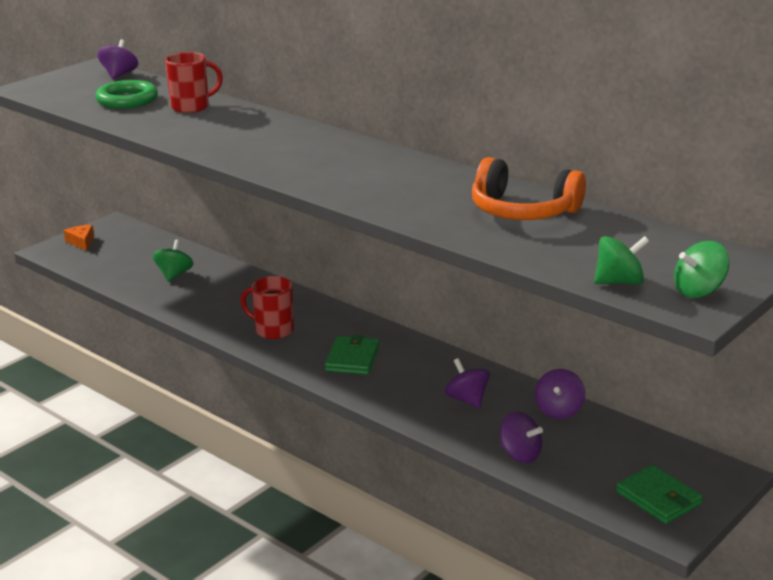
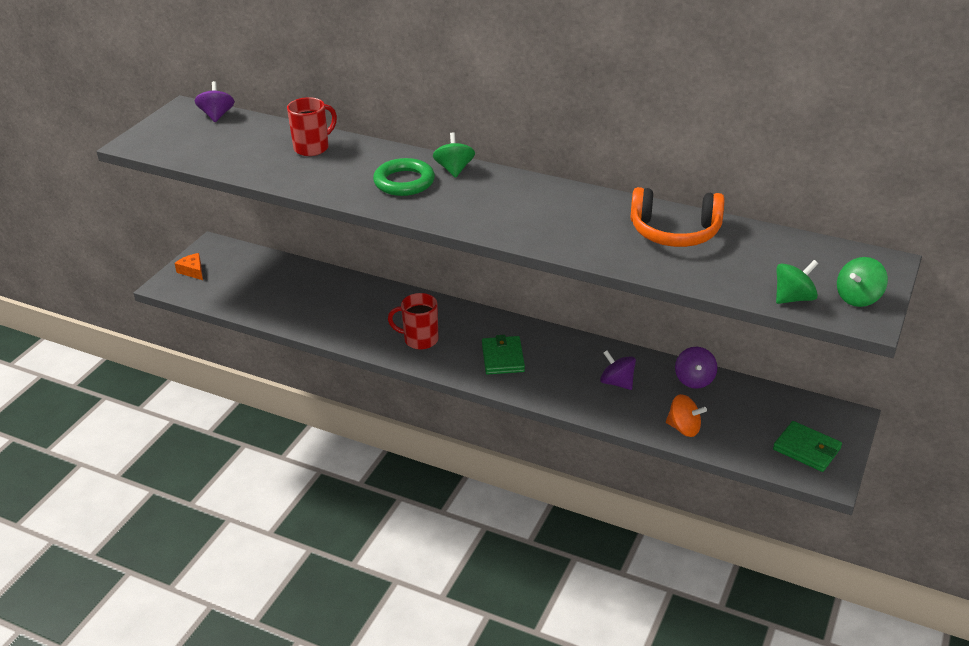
camera: 15 degrees left, 10 degrees up
green ring [95,80,158,109] -> green ring moved to [373,158,435,196]
green spinning top [153,239,193,282] -> green spinning top moved to [433,132,475,178]
purple spinning top [500,411,543,463] -> orange spinning top [666,394,707,437]

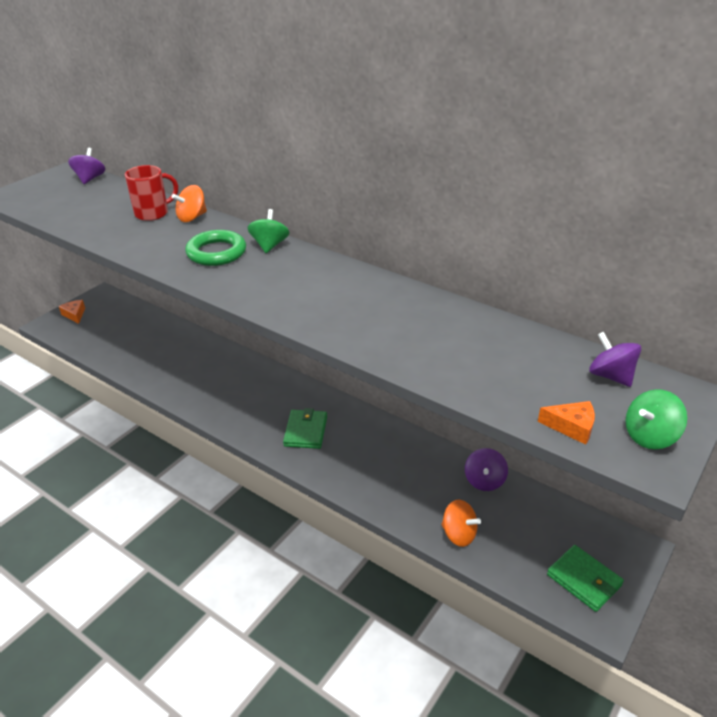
camera: 10 degrees right, 0 degrees up
red mug [388,293,439,350] -> none
purple spinning top [600,350,636,390] -> purple spinning top moved to [589,332,641,387]
orange headphones [631,187,724,247] -> none
green spinning top [776,260,818,304] -> orange cheese [538,401,595,445]
none -> orange spinning top [172,185,207,222]

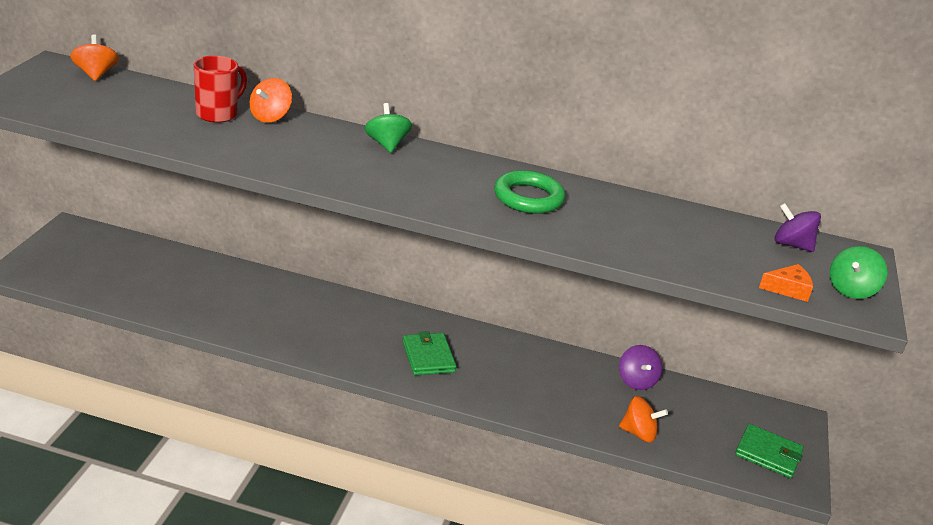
camera: 25 degrees left, 5 degrees down
orange cheese [59,300,85,324] -> none
purple spinning top [68,148,105,184] -> orange spinning top [70,34,119,81]
green ring [185,230,246,266] -> green ring moved to [494,170,565,214]

